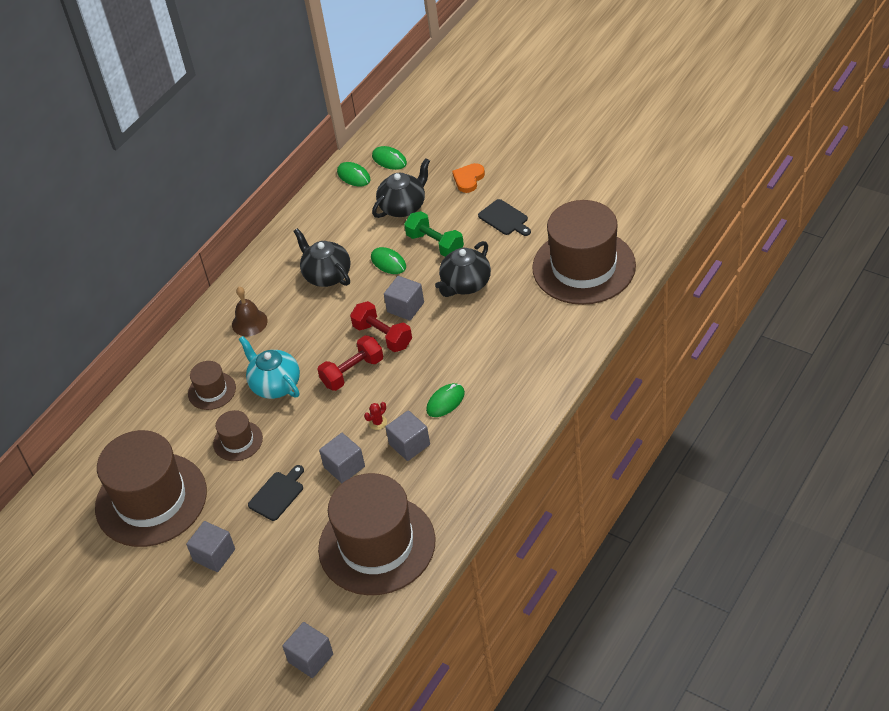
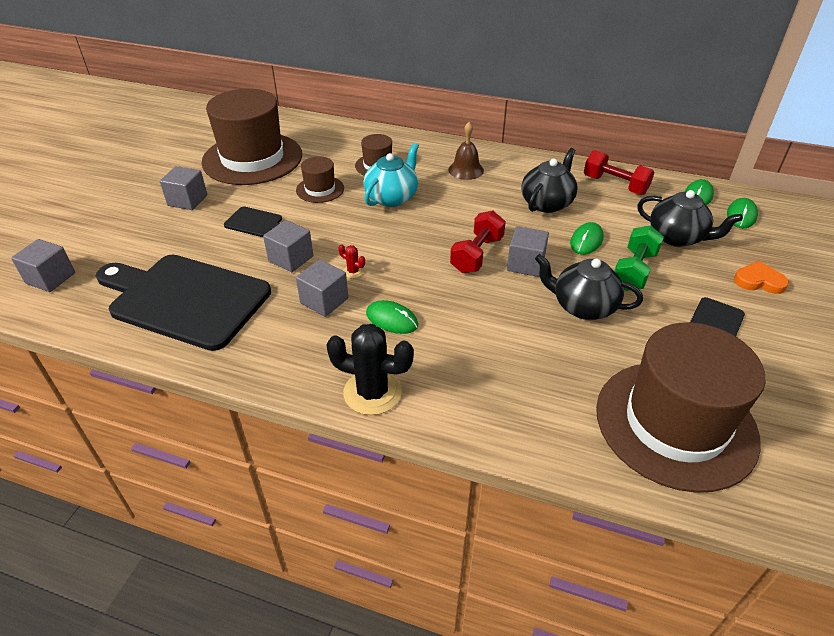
camera: 70 degrees right, 5 degrees down
red dumbbell [317,335,383,391] -> red dumbbell moved to [584,150,654,195]
brown hat [318,473,436,595] -> black cutting board [96,255,271,351]
none -> black cactus [326,324,414,415]

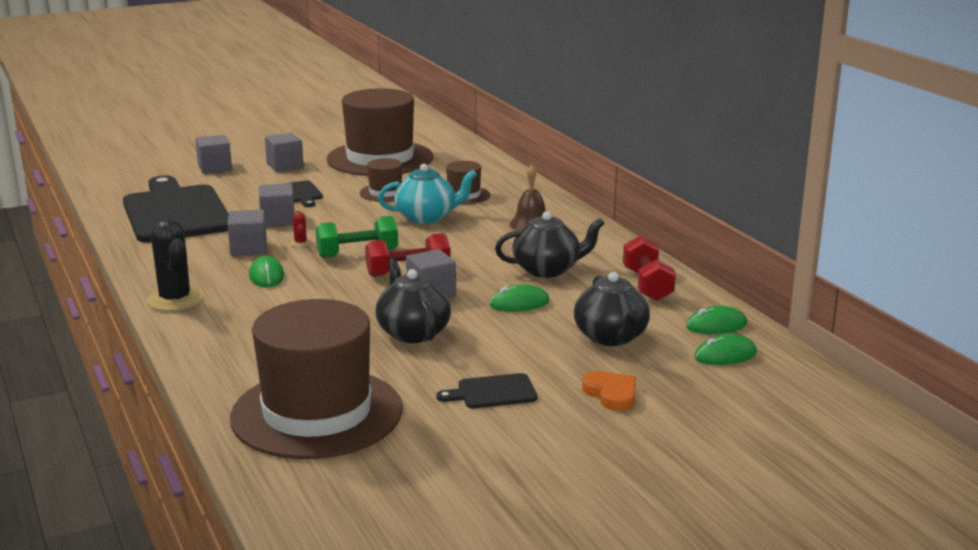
camera: 45 degrees right, 20 degrees down
grey cube [11,239,75,292] -> grey cube moved to [195,135,232,174]
green dumbbell [615,225,664,291] -> green dumbbell moved to [316,216,398,258]

